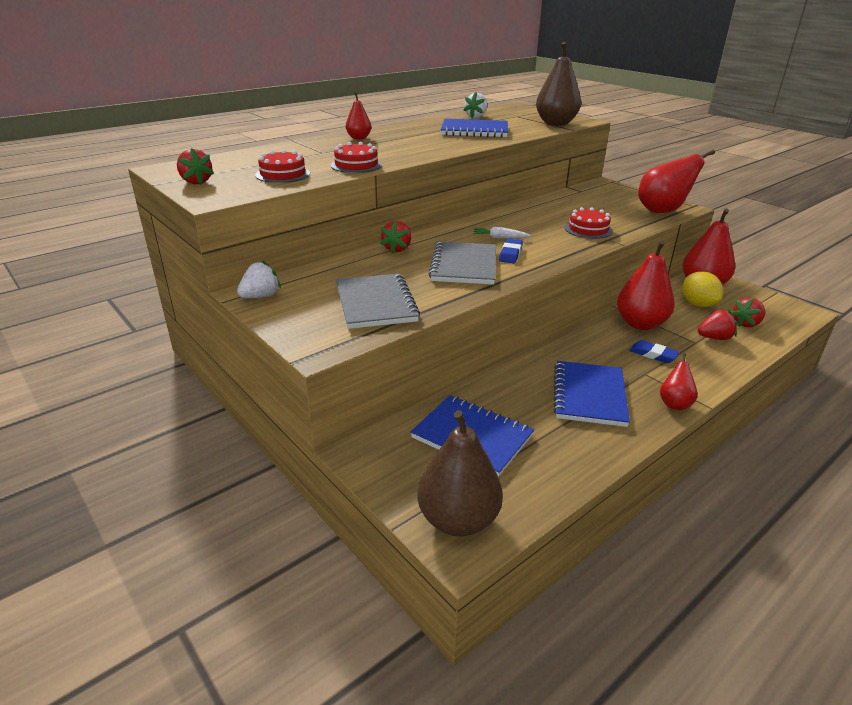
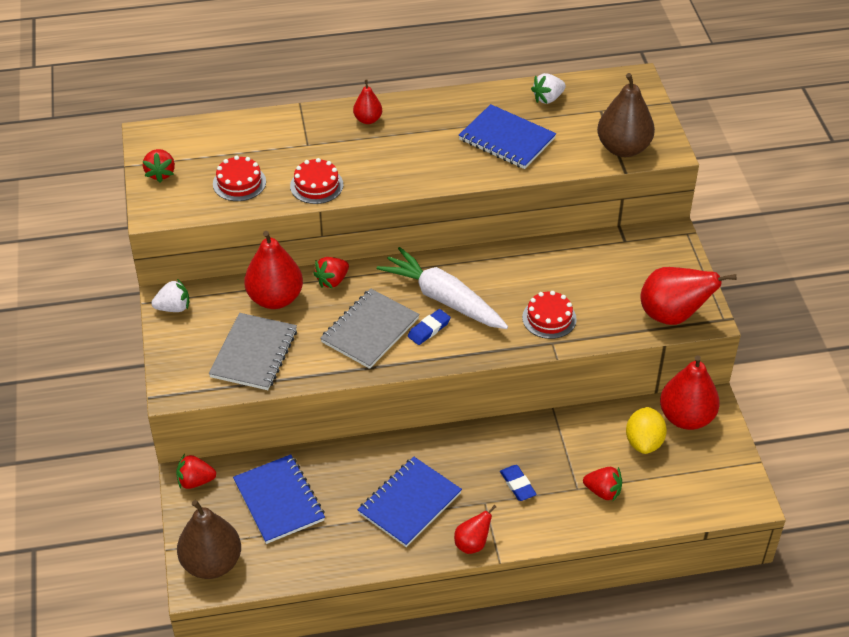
camera: 30 degrees right, 15 degrees up
white carrot [473,227,530,238] -> white carrot [377,247,508,329], size x2.45
red pear [617,240,675,330] -> red pear moved to [244,231,303,309]
red strawberry [732,298,765,327] -> red strawberry moved to [176,454,216,489]

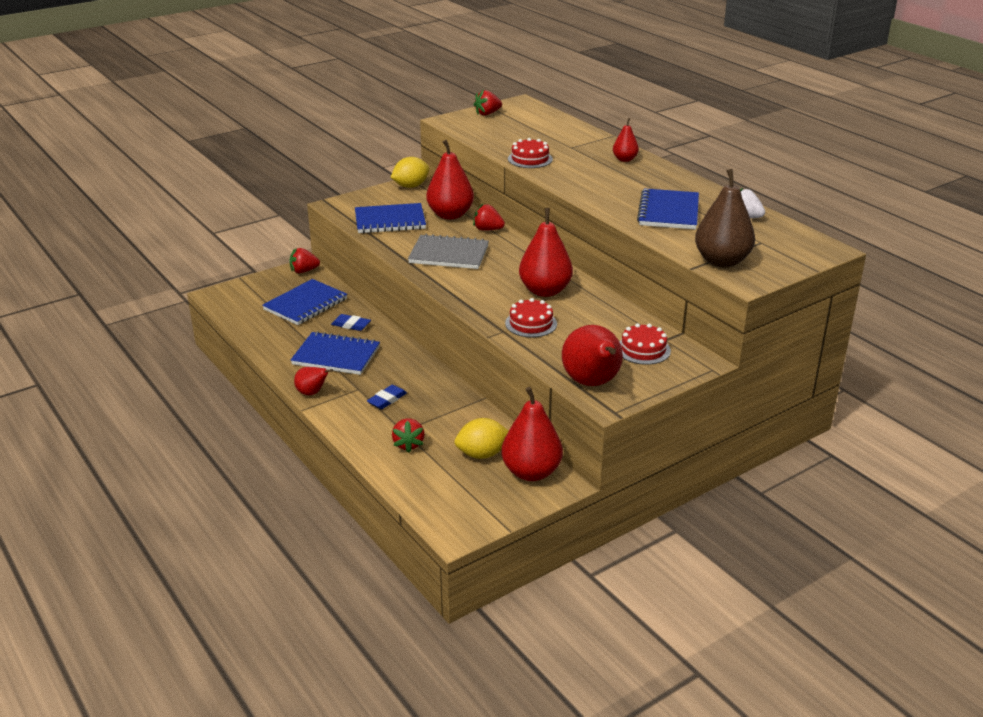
camera: 65 degrees right, 15 degrees down
white strawberry [151,279,189,312] -> yellow lemon [390,157,430,188]
red strawberry [176,454,216,489] -> red strawberry turned 75 degrees counterclockwise [290,248,320,273]
brown pear [177,500,241,579] -> none
grey notebook [209,313,297,390] -> blue notebook [355,203,426,233]
red cake [213,156,266,201] -> red cake moved to [620,323,671,365]
white carrot [377,247,508,329] -> none
blue eraser [408,309,451,345] -> blue eraser moved to [331,314,371,331]
none -> red pear [519,208,573,297]

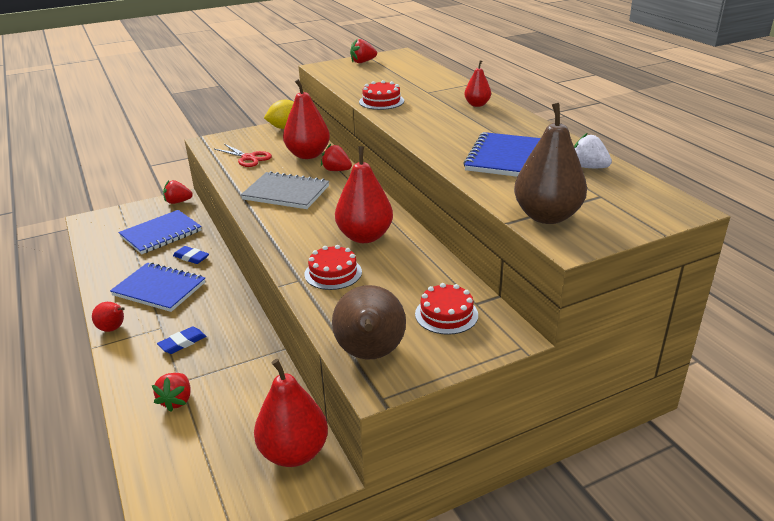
camera: 10 degrees right, 0 degrees up
blue notebook [355,203,426,233] -> red scissors [215,144,272,167]
yellow lemon [454,418,508,459] -> none
red pear [562,325,623,386] -> brown pear [332,285,406,359]

